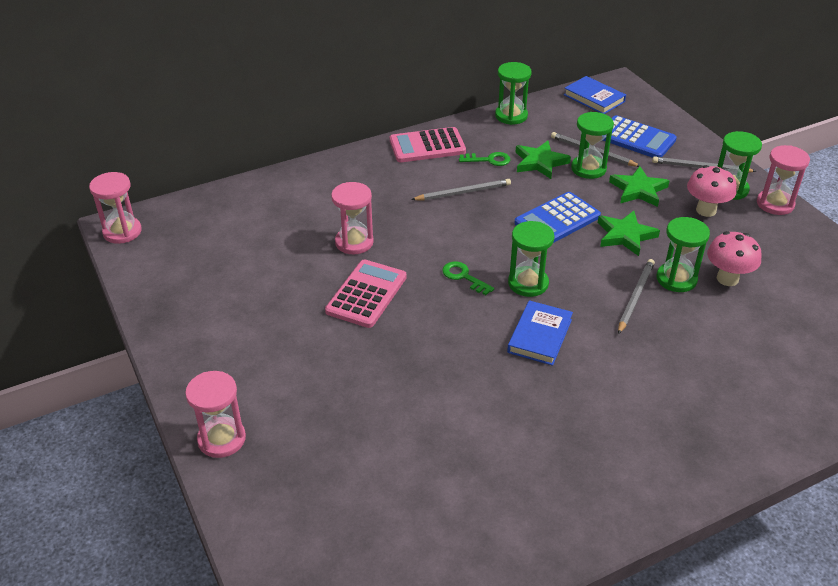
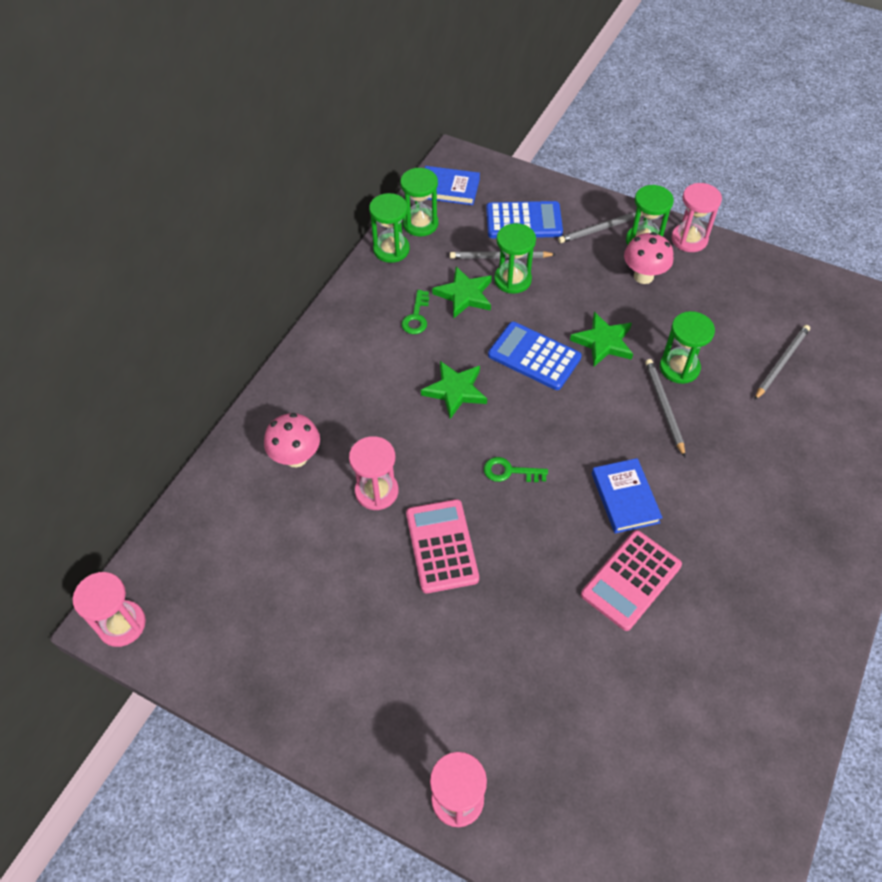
camera: 35 degrees left, 15 degrees up
pink calculator [390,127,466,162] -> pink calculator moved to [581,530,682,631]
grey pencil [411,179,511,201] -> grey pencil moved to [754,325,810,400]
green key [459,152,511,166] -> green key turned 135 degrees clockwise [401,290,429,334]
green hourglass [508,221,554,297] -> green hourglass moved to [400,168,438,236]
blue calculator [515,192,601,243] -> blue calculator turned 105 degrees clockwise [488,322,582,390]
green star [609,166,670,207] -> green star moved to [421,361,487,419]
pink mushroom [707,231,761,286] -> pink mushroom moved to [264,413,320,468]

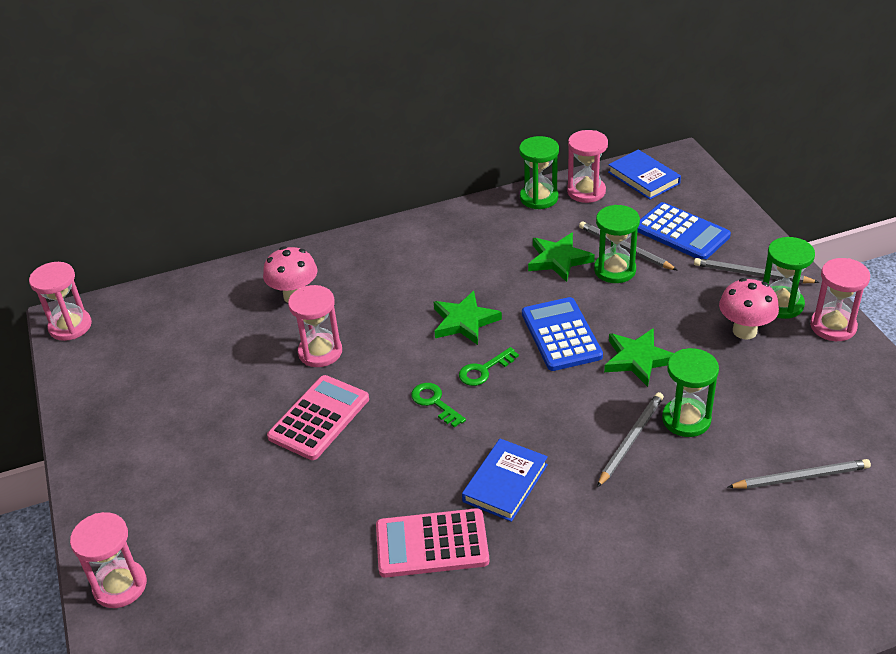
camera: 45 degrees right, 15 degrees down
green hourglass [400,168,438,236] -> pink hourglass [567,130,608,203]
green key [401,290,429,334] -> green key moved to [459,347,519,386]

